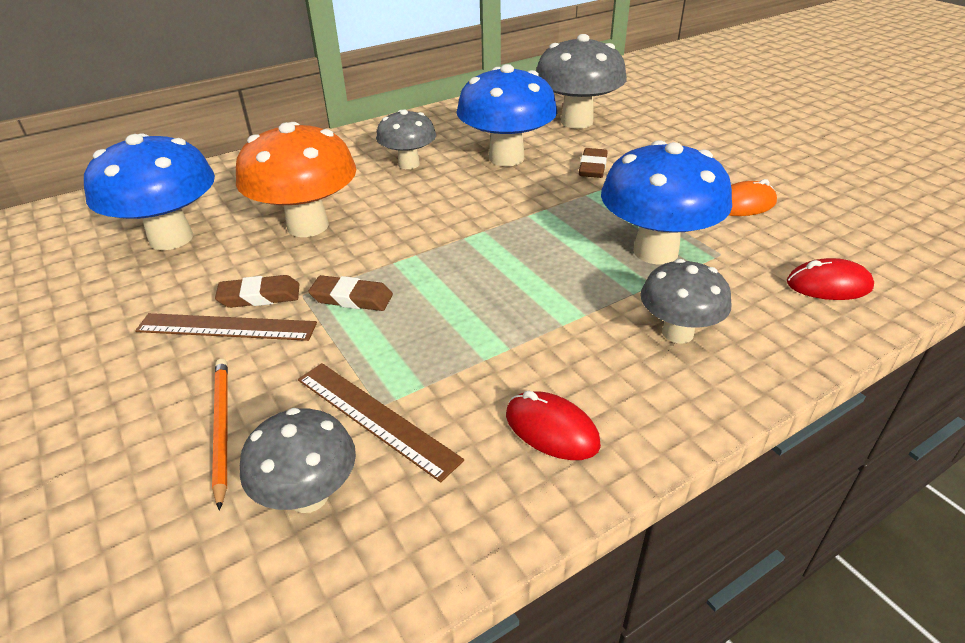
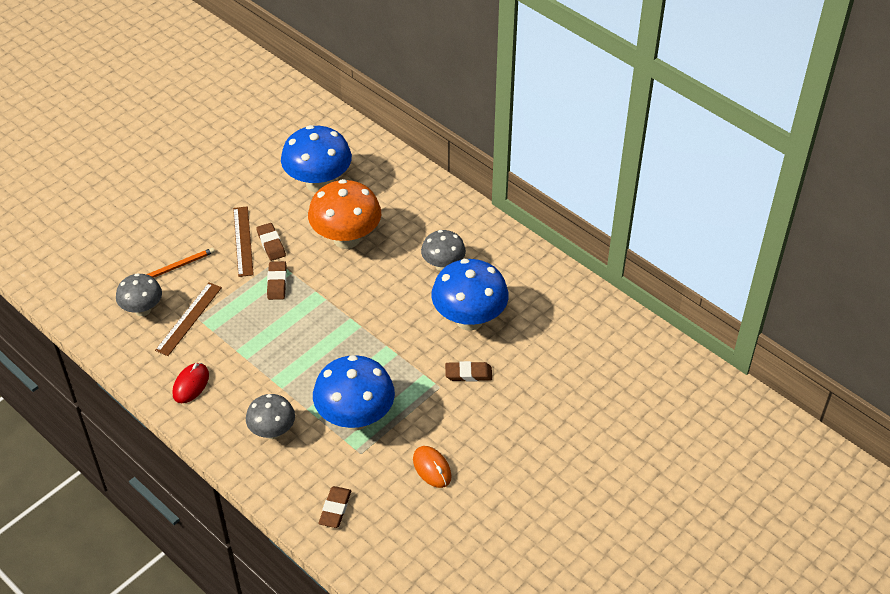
camera: 75 degrees right, 10 degrees up
grey mushroom [536,34,627,129] -> none
red mouse [787,258,874,300] -> brown eraser [318,486,351,528]

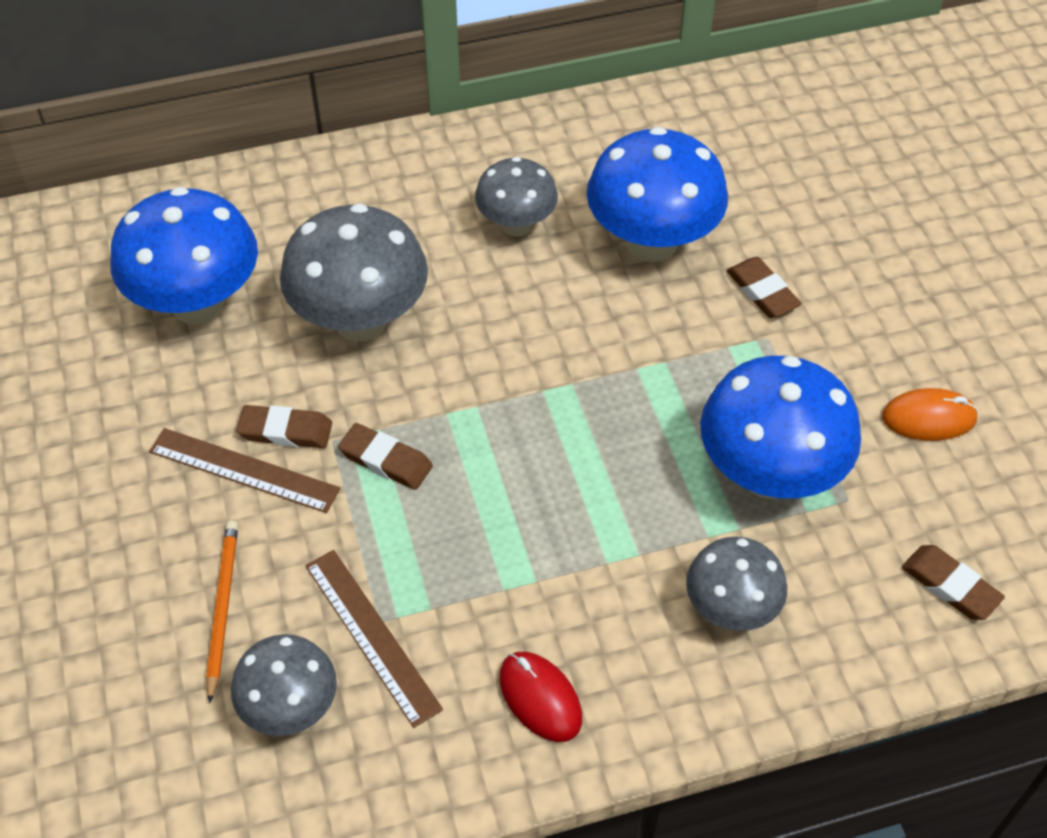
camera: 60 degrees left, 5 degrees up
orange mushroom [308,179,381,249] -> grey mushroom [280,203,428,342]
brown eraser [445,361,492,382] -> brown eraser turned 60 degrees counterclockwise [727,257,802,318]

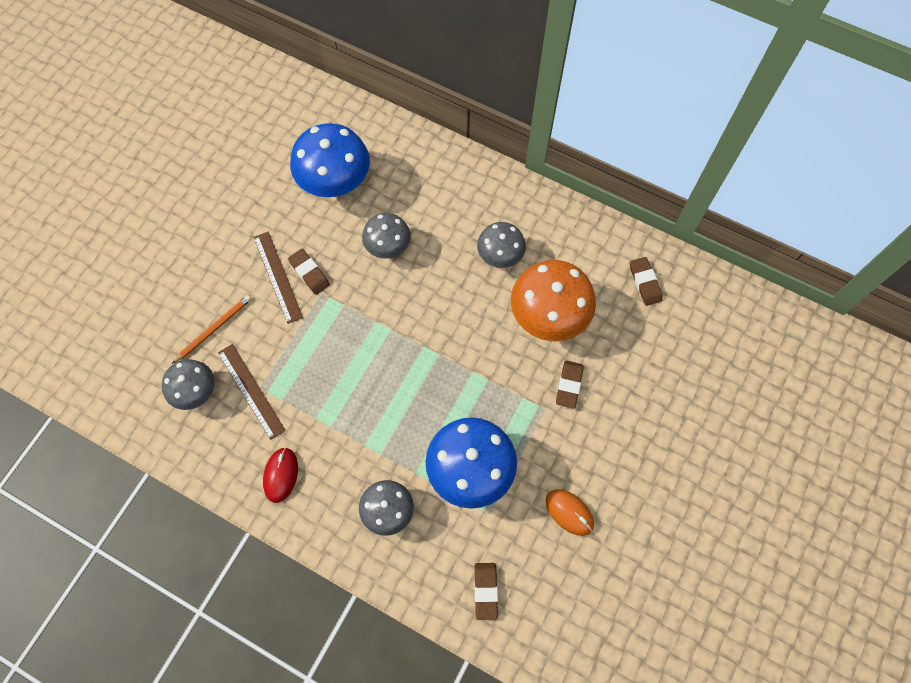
camera: 45 degrees right, 15 degrees up
grey mushroom [280,203,428,342] -> grey mushroom [362,213,411,259], size x0.60
brown ruler [305,550,443,728] -> brown ruler turned 45 degrees counterclockwise [218,344,286,440]
brown eraser [338,423,433,490] -> brown eraser moved to [630,257,662,306]
blue mushroom [587,127,728,262] -> orange mushroom [511,260,596,341]

